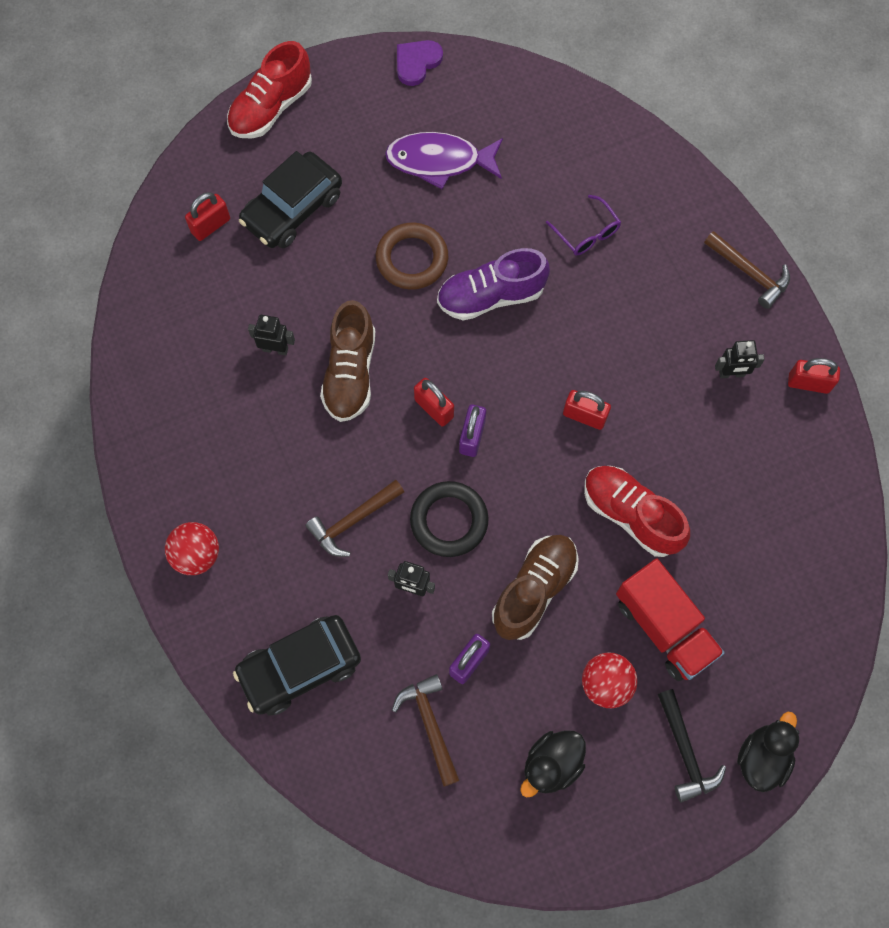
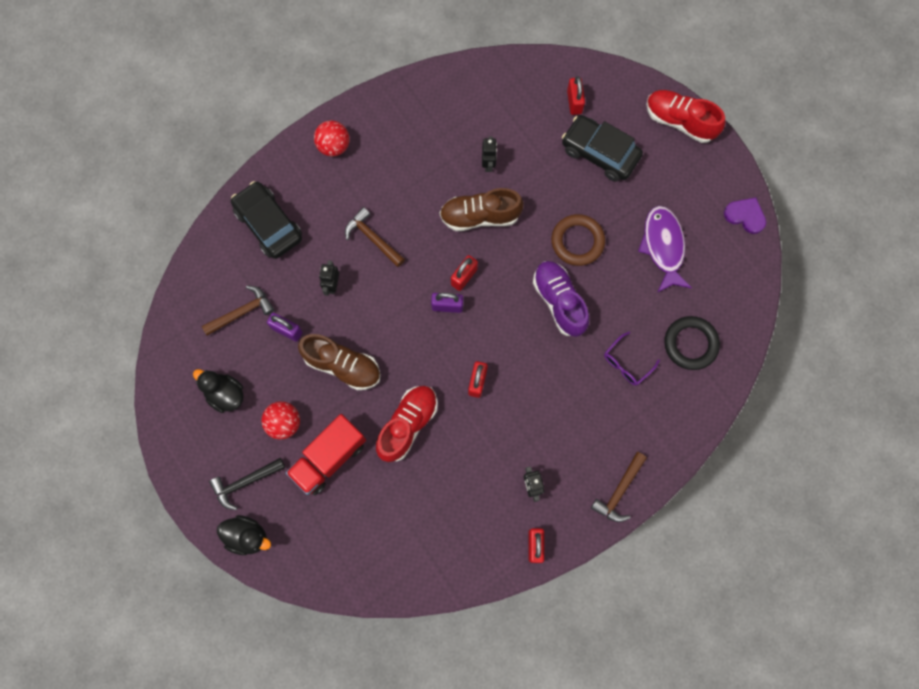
camera: 80 degrees right, 5 degrees up
red padlock [185,192,230,241] -> red padlock turned 45 degrees clockwise [567,76,585,115]
black ring [410,481,489,557] -> black ring moved to [664,316,720,370]

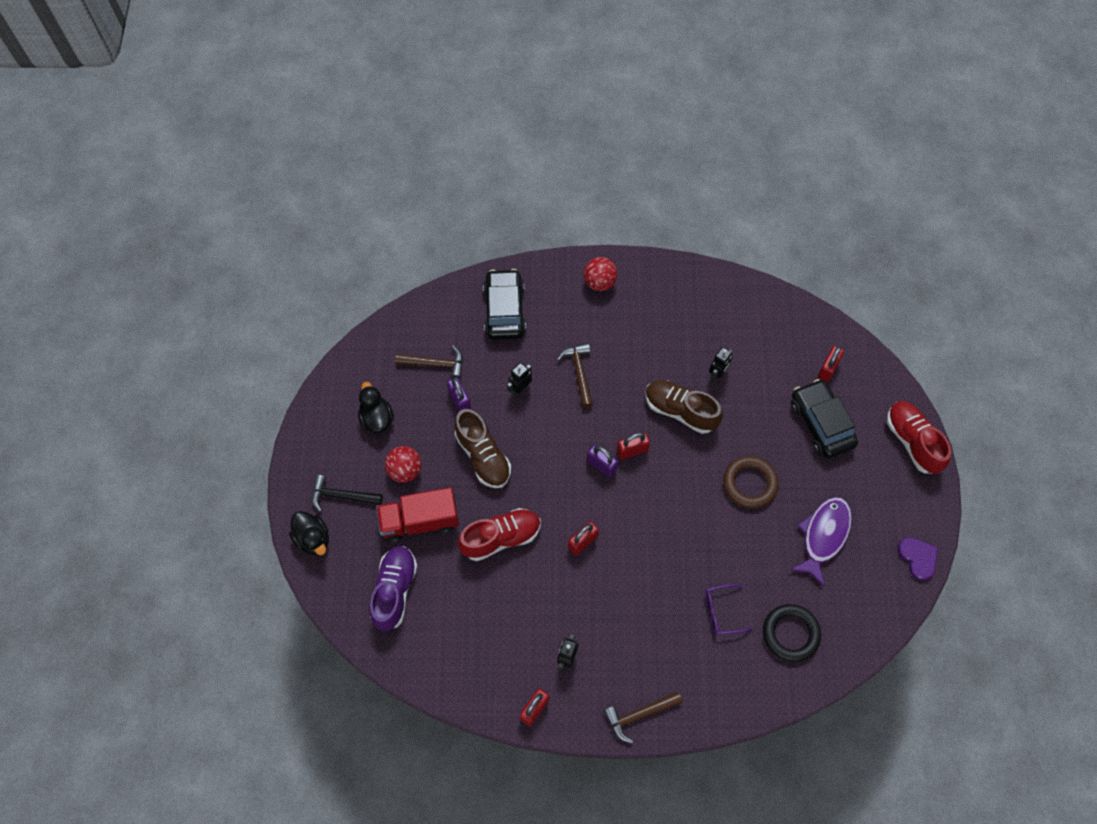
camera: 35 degrees right, 10 degrees down
purple shoe [533,261,589,337] -> purple shoe moved to [369,546,418,631]

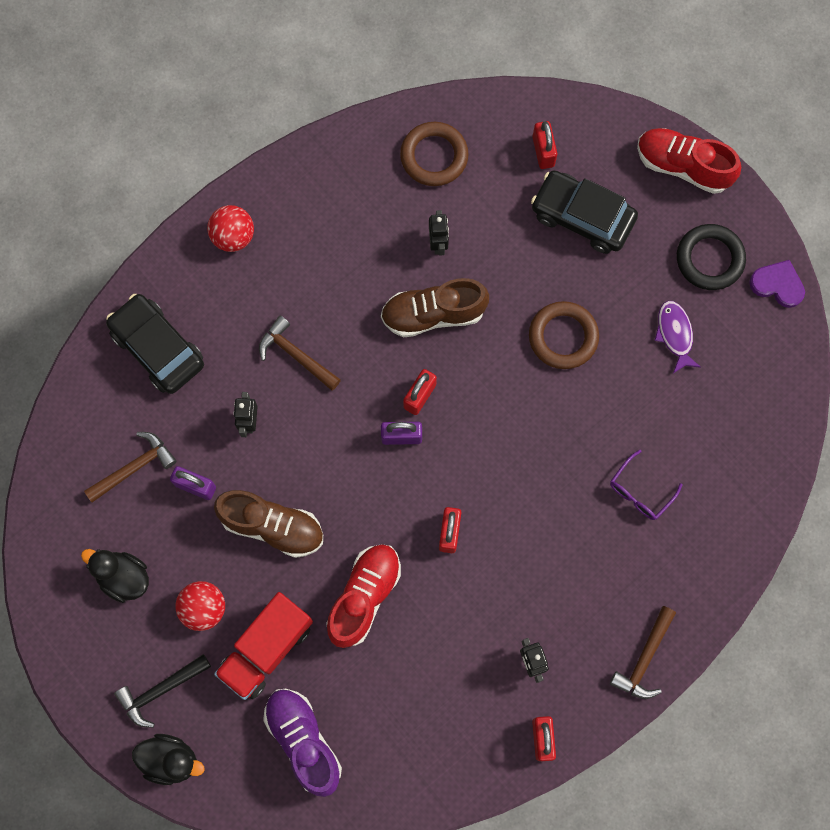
camera: 40 degrees left, 10 degrees up
black ring [763,604,821,662] -> black ring moved to [677,224,746,290]
purple fish [790,497,852,586] -> purple fish [654,301,701,373], size x0.64
none -> brown ring [400,122,469,186]

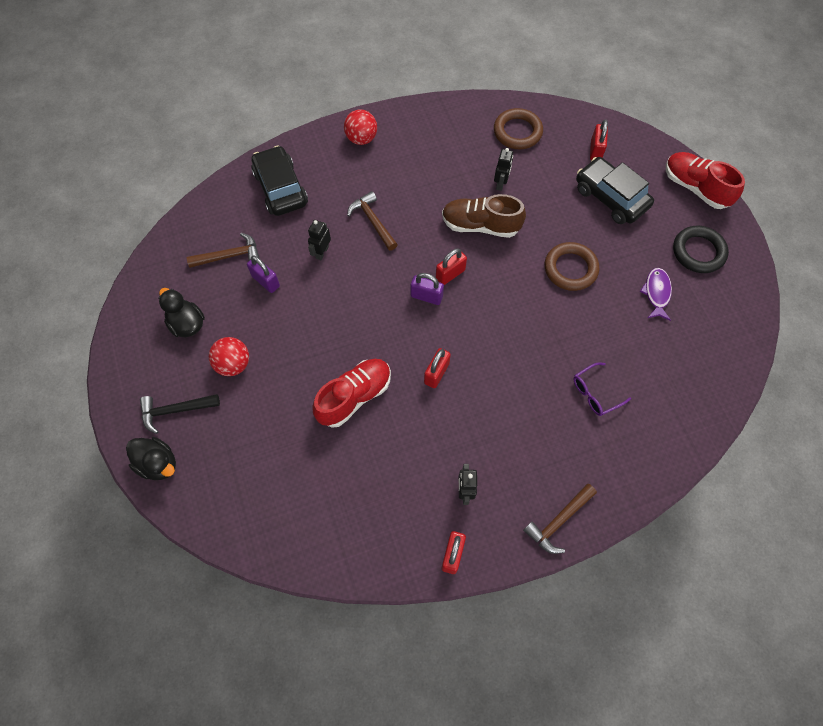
camera: 20 degrees right, 10 degrees down
brown shoe [214,490,323,558] -> none
red truck [214,592,313,700] -> none
purple shoe [263,689,342,797] -> none
purple heart [749,260,805,308] -> none

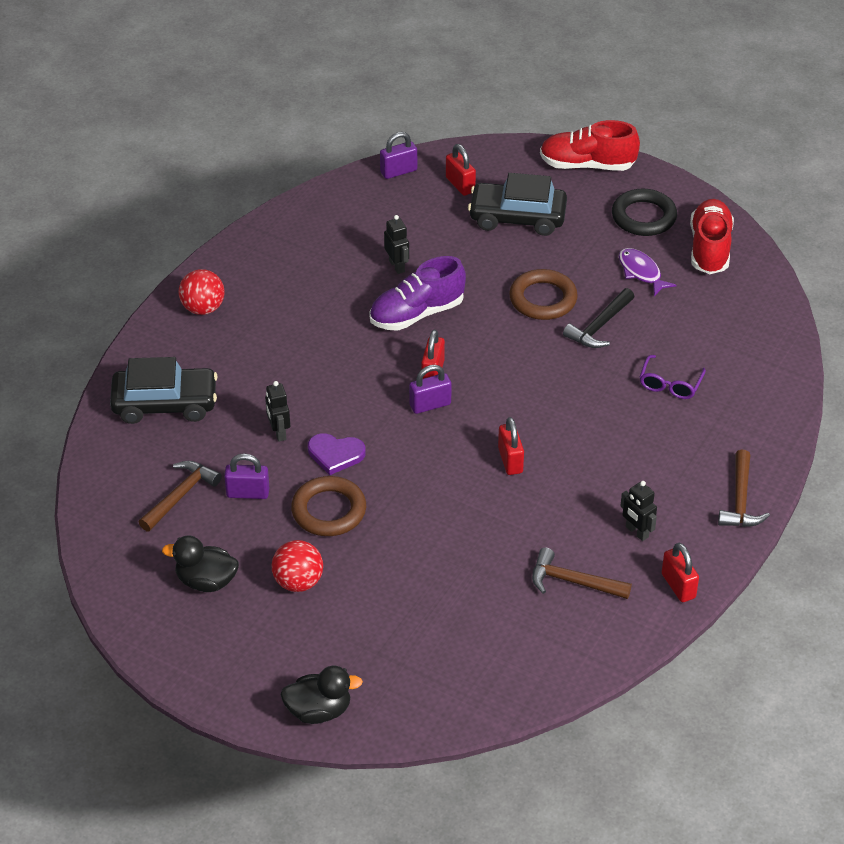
camera: 40 degrees left, 20 degrees down
black hammer [140,394,220,434] -> black hammer moved to [563,288,635,348]
black car [251,145,308,216] -> black car turned 150 degrees clockwise [110,357,218,424]
red shoe [312,359,391,428] -> red shoe moved to [690,199,734,274]
brown hammer [347,191,398,251] -> brown hammer moved to [532,547,632,599]
brown shoe [442,194,526,238] -> purple shoe [369,256,466,331]
brown ring [494,108,543,149] -> brown ring moved to [291,476,366,536]
none -> purple heart [308,433,366,475]
none -> purple padlock [380,132,417,179]

